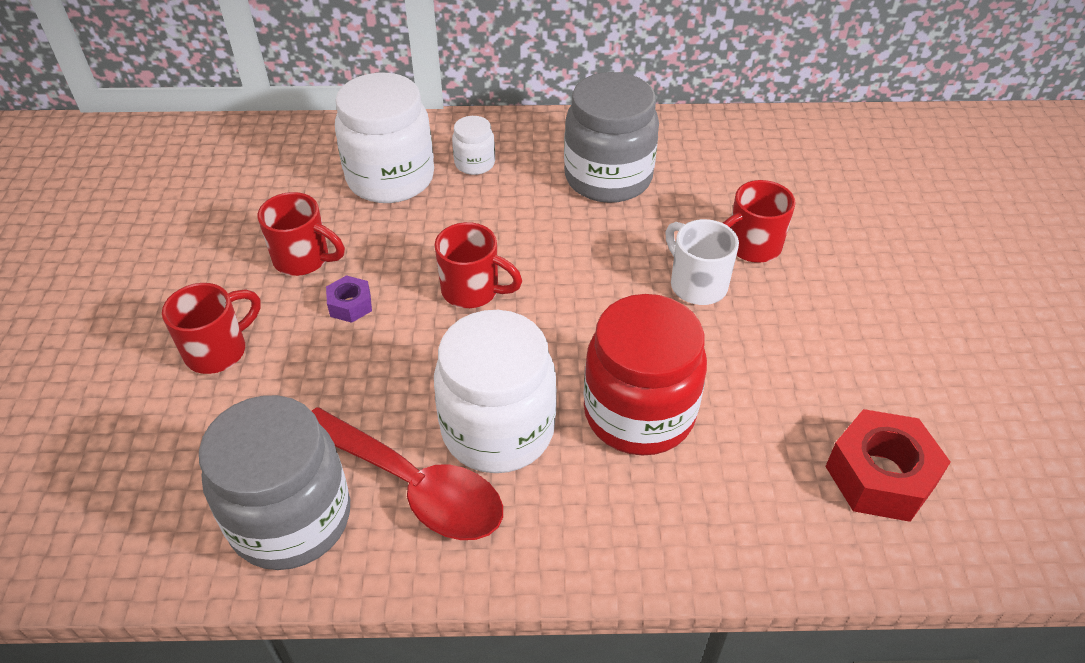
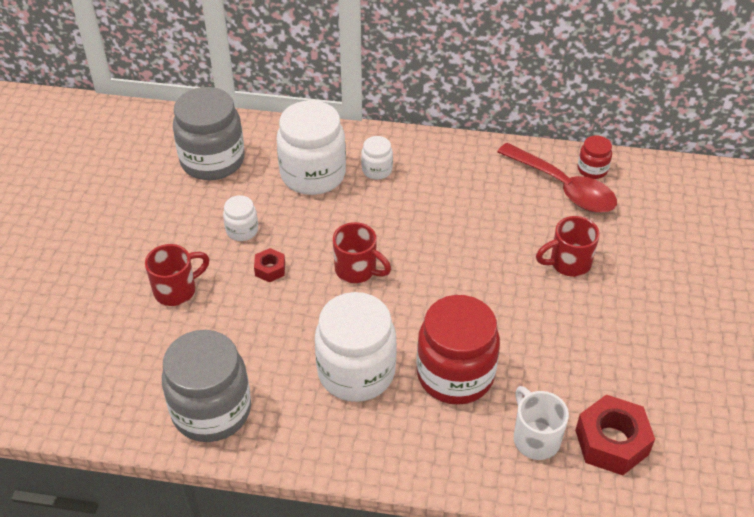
camera: 10 degrees right, 0 degrees up
red mug [258,192,345,276] -> white jar [223,195,258,241]
red spoon [312,407,503,540] -> red spoon moved to [497,143,617,213]
purple nut [326,275,372,323] -> red nut [254,248,285,282]
grey jar [564,72,659,203] -> grey jar moved to [173,87,245,180]
white mug [665,219,739,305] -> white mug moved to [514,386,569,460]
none -> red jar [578,135,612,179]

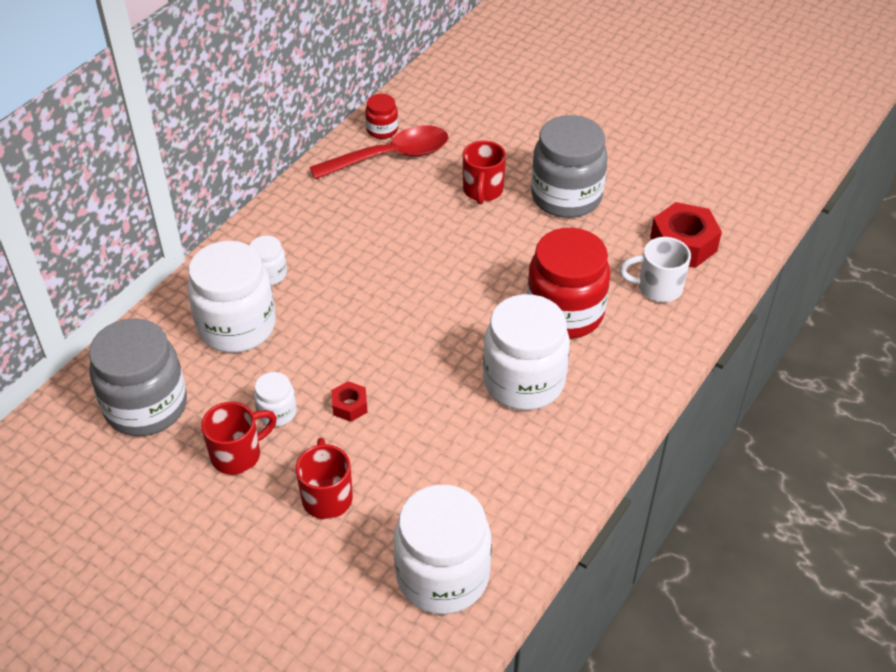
camera: 65 degrees left, 0 degrees up
grey jar [162,330,251,442] -> grey jar moved to [531,115,608,218]
red mug [333,222,391,283] -> red mug moved to [201,402,277,475]
none -> white jar [393,485,492,614]

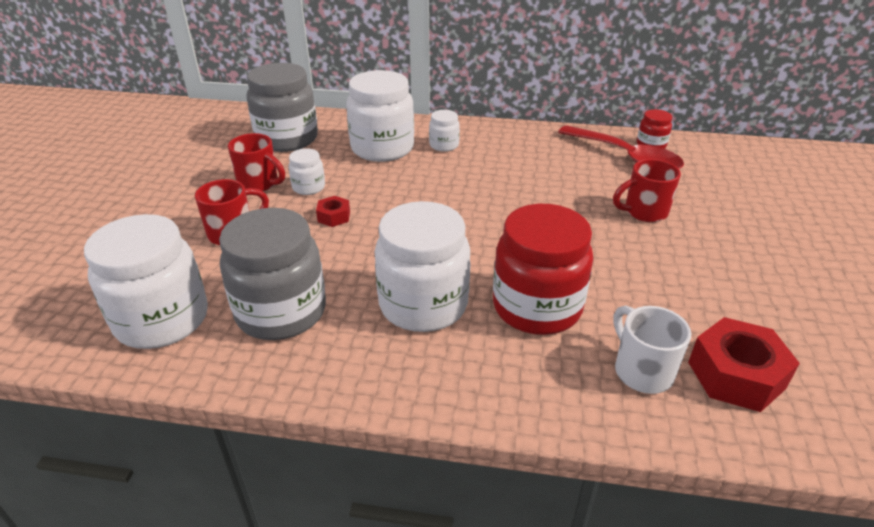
camera: 65 degrees right, 10 degrees down
grey jar [531,115,608,218] -> grey jar moved to [219,208,326,340]

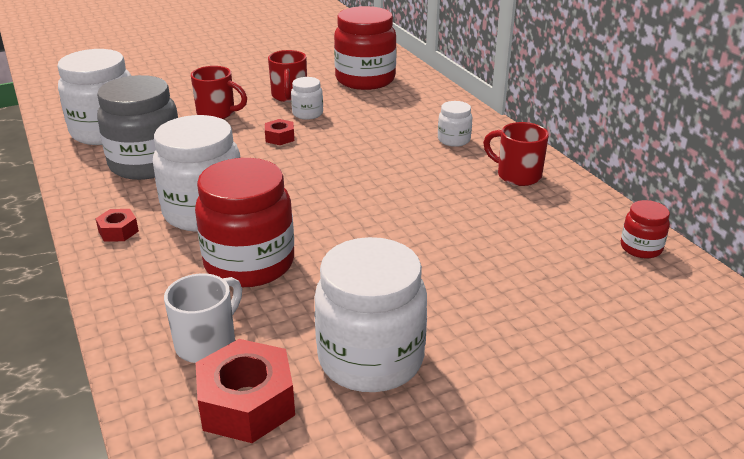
camera: 55 degrees right, 5 degrees down
grey jar [246,63,318,152] -> red jar [334,6,397,90]
white jar [346,70,414,162] -> white jar moved to [314,237,427,392]
red spoon [558,125,684,169] -> none
red mug [613,159,681,222] -> red mug moved to [483,122,549,186]
none -> red nut [95,209,139,242]

